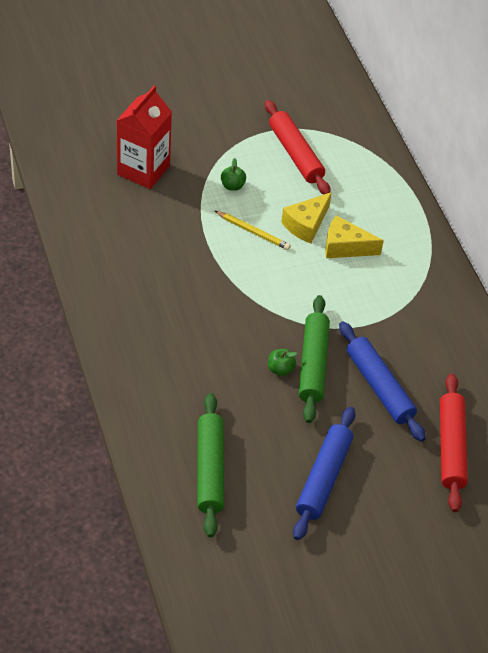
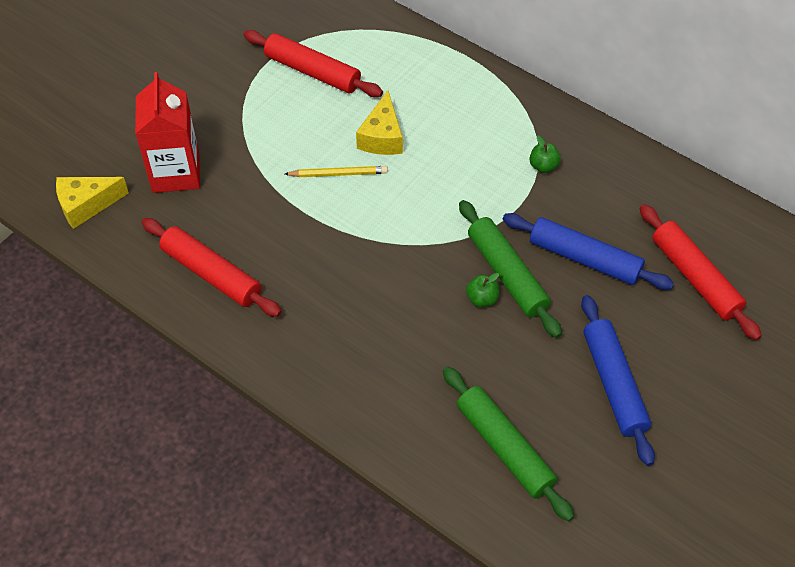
camera: 30 degrees left, 5 degrees up
green apple [221,158,246,191] -> green apple moved to [529,136,561,173]
yellow cheese [325,215,384,258] -> yellow cheese moved to [56,177,129,229]
none -> red rolling pin [142,218,282,317]

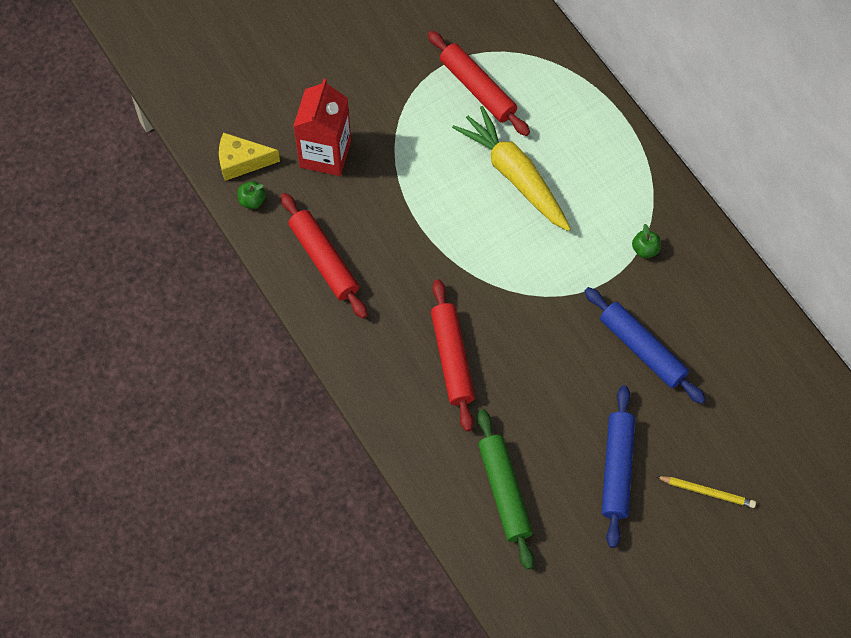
camera: 20 degrees right, 10 degrees up
yellow pencil [285,166,388,177] -> yellow pencil moved to [655,476,756,508]
yellow cheese [356,91,403,155] -> yellow carrot [452,106,571,231]
green rolling pin [459,200,562,338] -> none
green apple [466,273,499,307] -> green apple moved to [237,181,266,209]
red rolling pin [639,204,762,340] -> red rolling pin moved to [431,279,475,432]

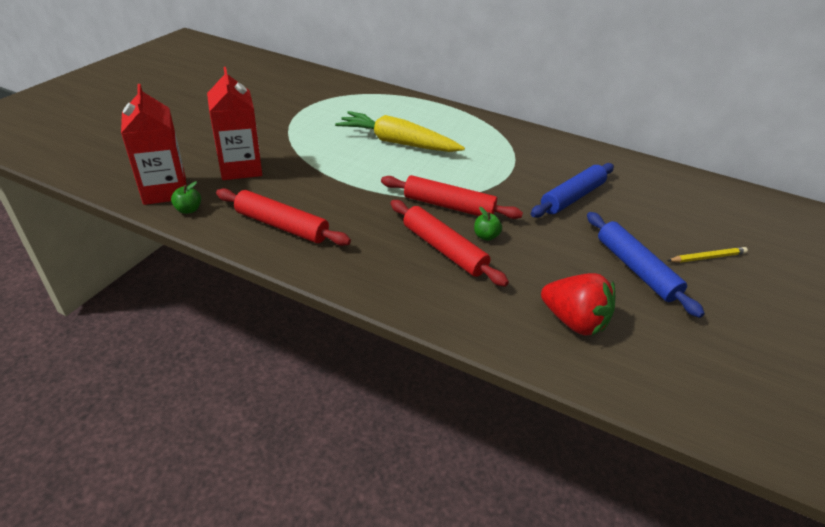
camera: 35 degrees left, 25 degrees down
yellow cheese [219,132,280,181] -> red carton [121,84,186,205]
red rolling pin [428,31,530,136] -> red rolling pin moved to [381,175,523,219]
green rolling pin [477,409,534,570] -> red strawberry [541,273,615,335]
blue rolling pin [584,287,706,404] -> blue rolling pin turned 60 degrees counterclockwise [531,163,614,218]
green apple [632,224,661,258] -> green apple moved to [474,207,502,241]

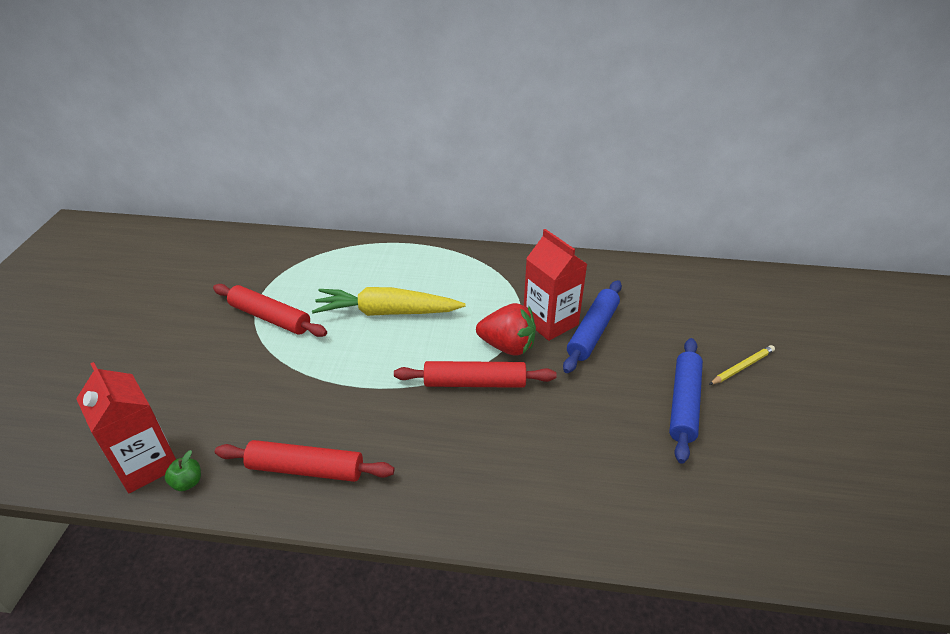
camera: 15 degrees left, 0 degrees up
red carton [207,67,262,180] -> red carton moved to [524,229,587,341]
red rolling pin [390,200,509,287] -> red rolling pin moved to [213,284,327,337]
green apple [474,207,502,241] -> none
red strawberry [541,273,615,335] -> red strawberry moved to [476,303,536,356]
blue rolling pin [587,212,705,318] -> blue rolling pin turned 60 degrees clockwise [669,338,703,463]

